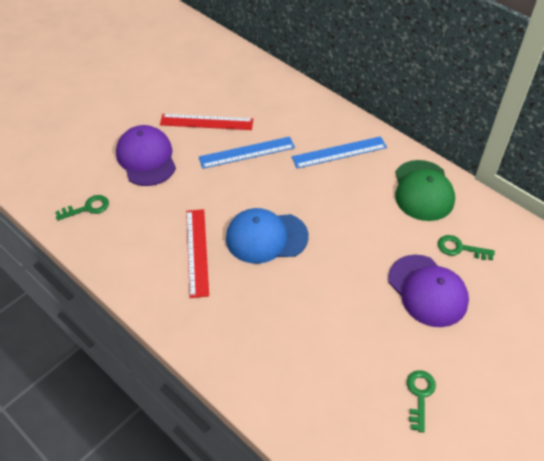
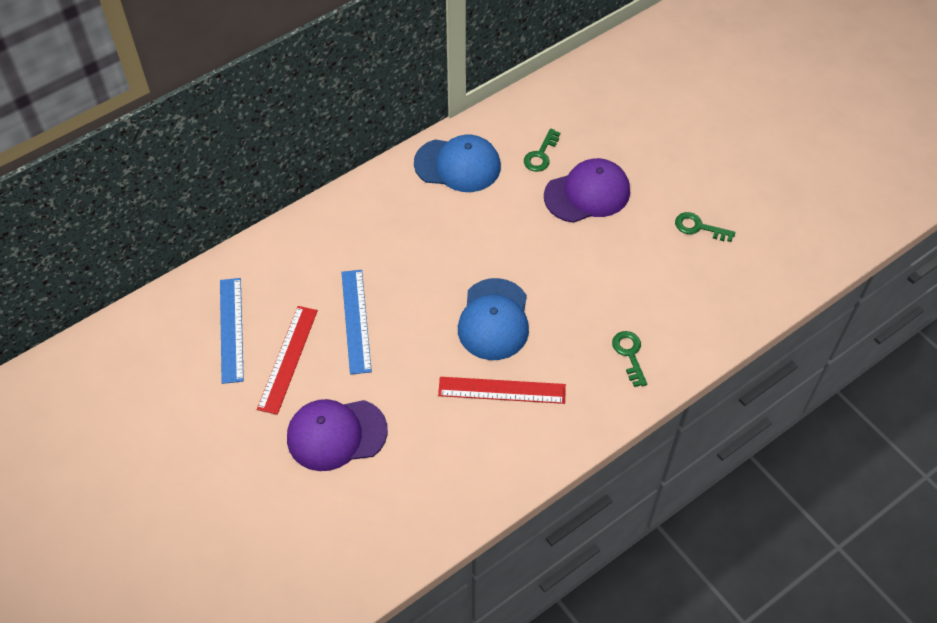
camera: 80 degrees left, 5 degrees up
green key [56,195,109,221] -> green key moved to [612,331,647,387]
blue ruler [292,136,387,168] -> blue ruler moved to [220,278,244,384]
green cap [395,160,455,221] -> blue cap [414,135,501,192]

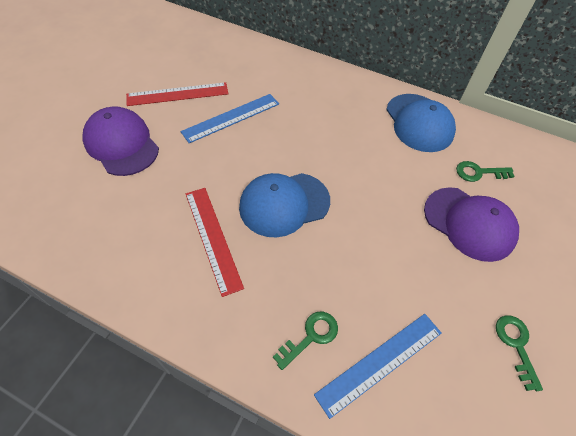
camera: 60 degrees right, 0 degrees up
blue ruler [220,278,244,384] -> blue ruler moved to [314,314,441,419]

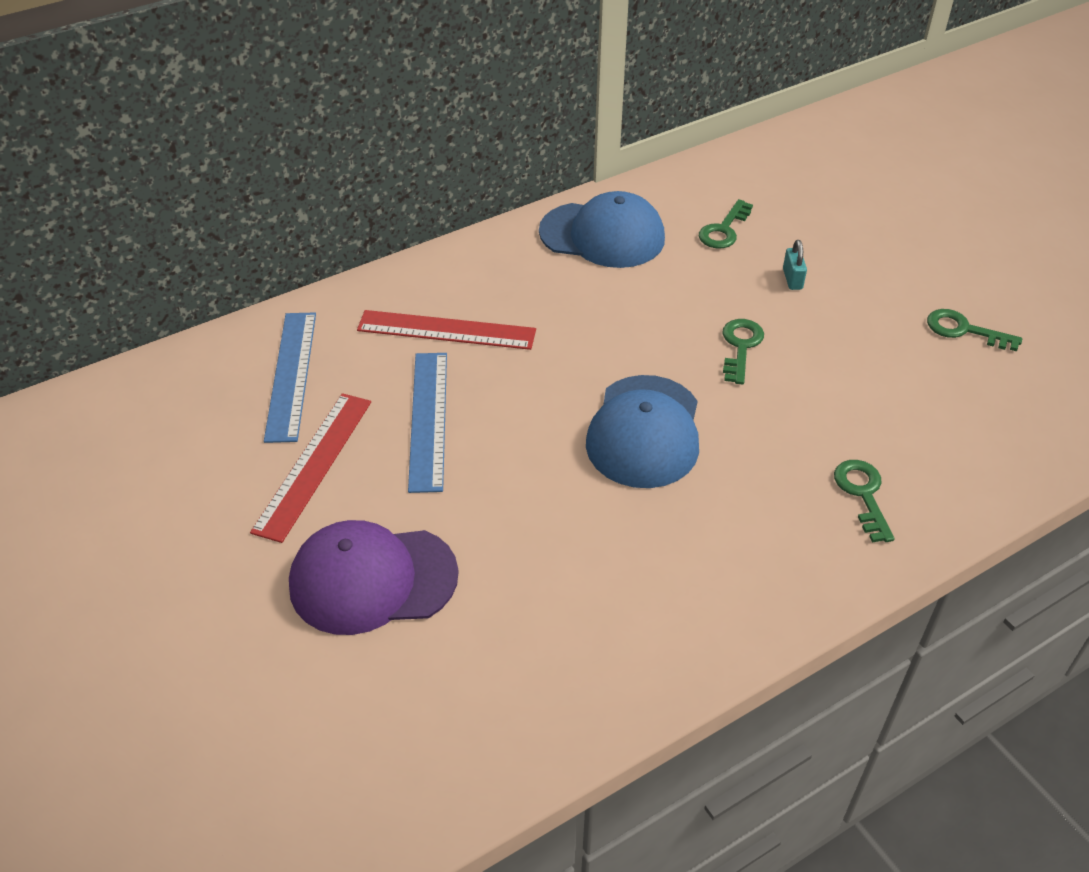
camera: 55 degrees left, 10 degrees down
red ruler [186,188,244,297] -> red ruler moved to [357,310,536,350]
blue ruler [314,314,441,419] -> blue ruler moved to [264,313,316,443]
purple cap [424,187,519,262] -> turquoise padlock [783,240,807,290]
none -> green key [722,319,764,385]

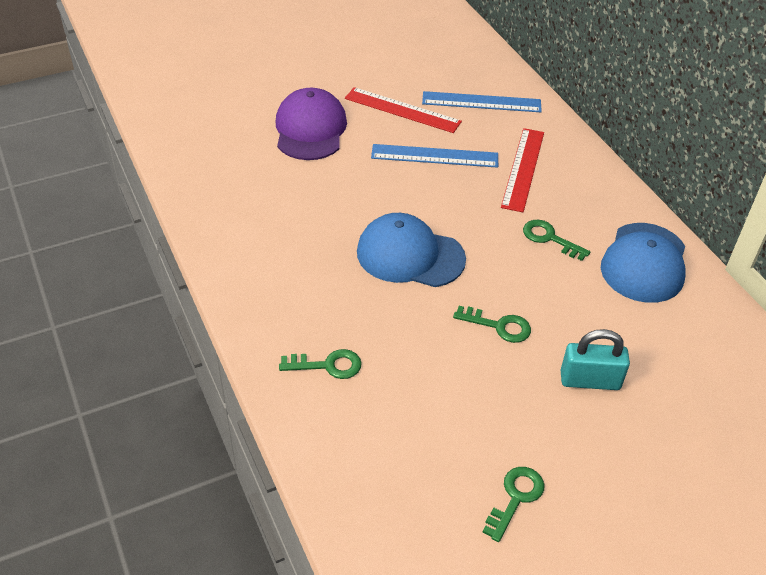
camera: 95 degrees right, 0 degrees up
green key [699,199,753,248] -> green key moved to [523,220,590,261]
turquoise padlock [783,240,807,290] -> turquoise padlock [561,329,630,390], size x1.78

